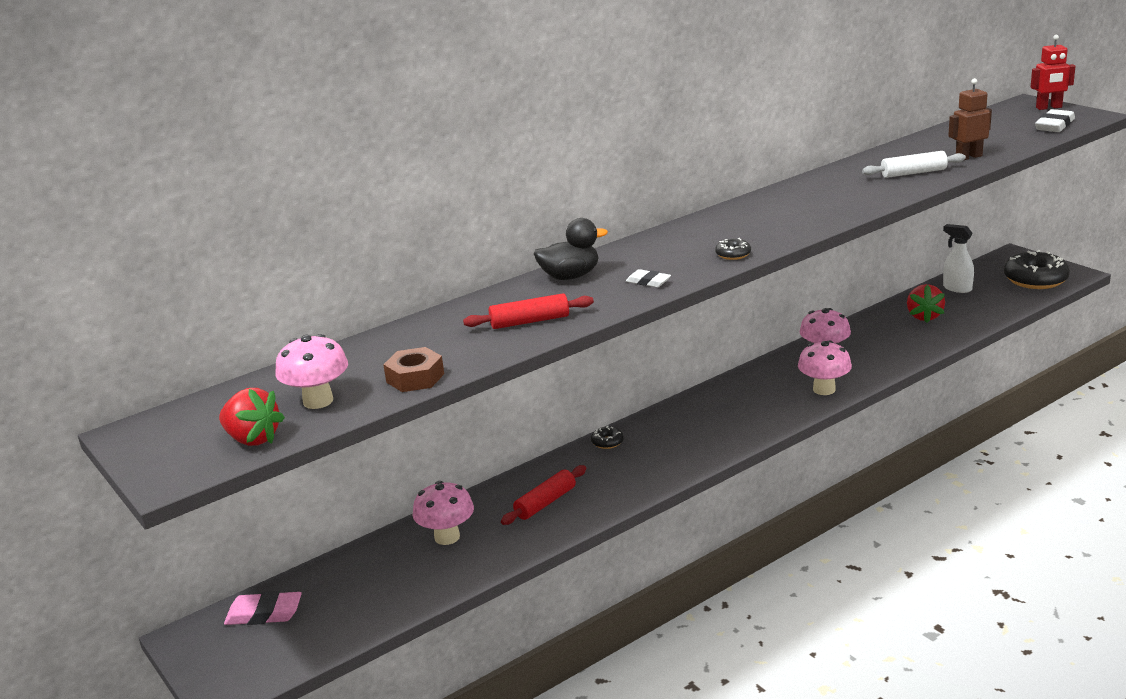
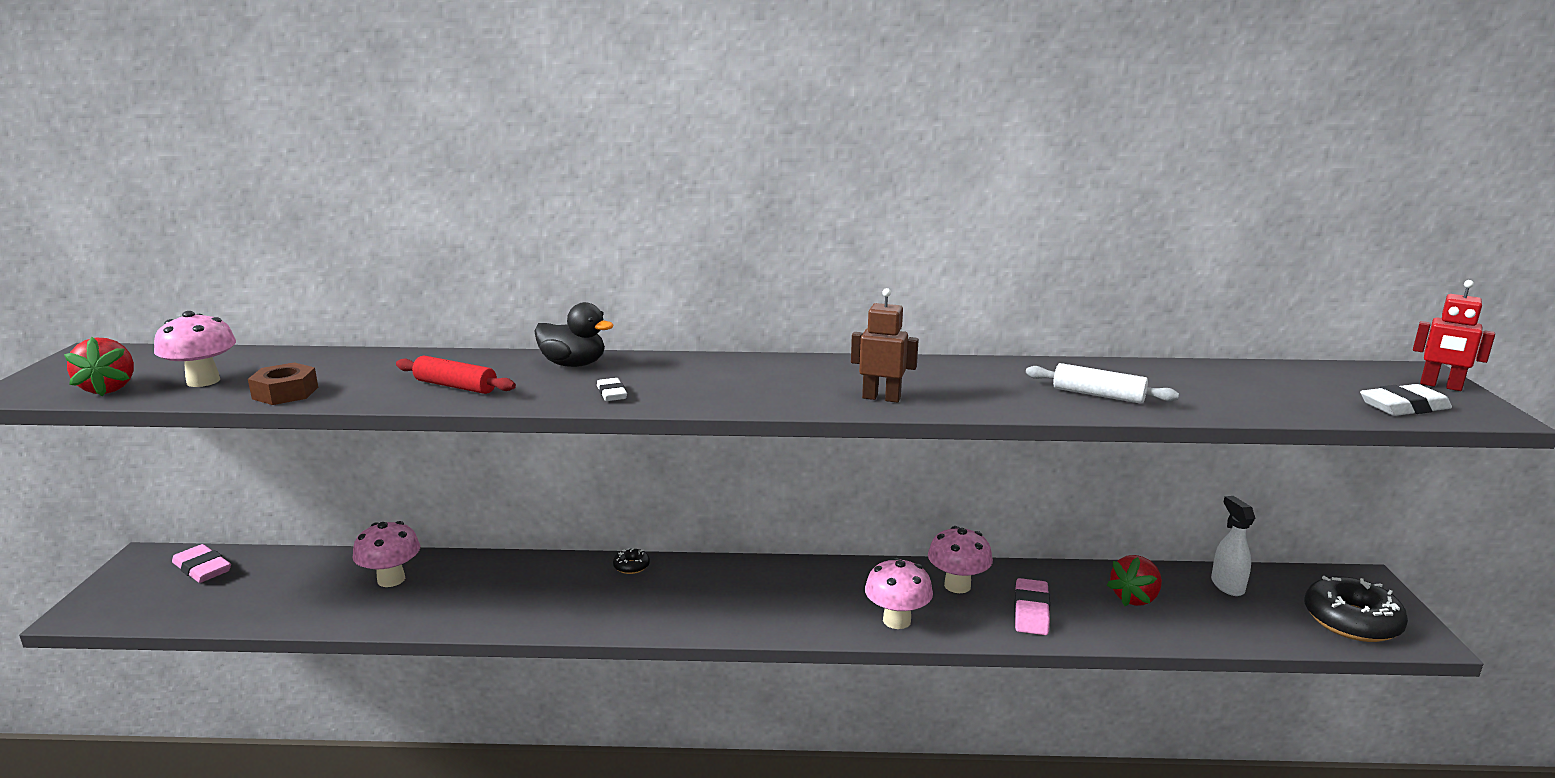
camera: 35 degrees right, 5 degrees down
red rolling pin [501,465,586,525] -> none
black donut [715,238,751,260] -> none
brown robot [948,78,992,160] -> brown robot moved to [851,288,919,403]
none -> pink eraser [1014,578,1050,635]

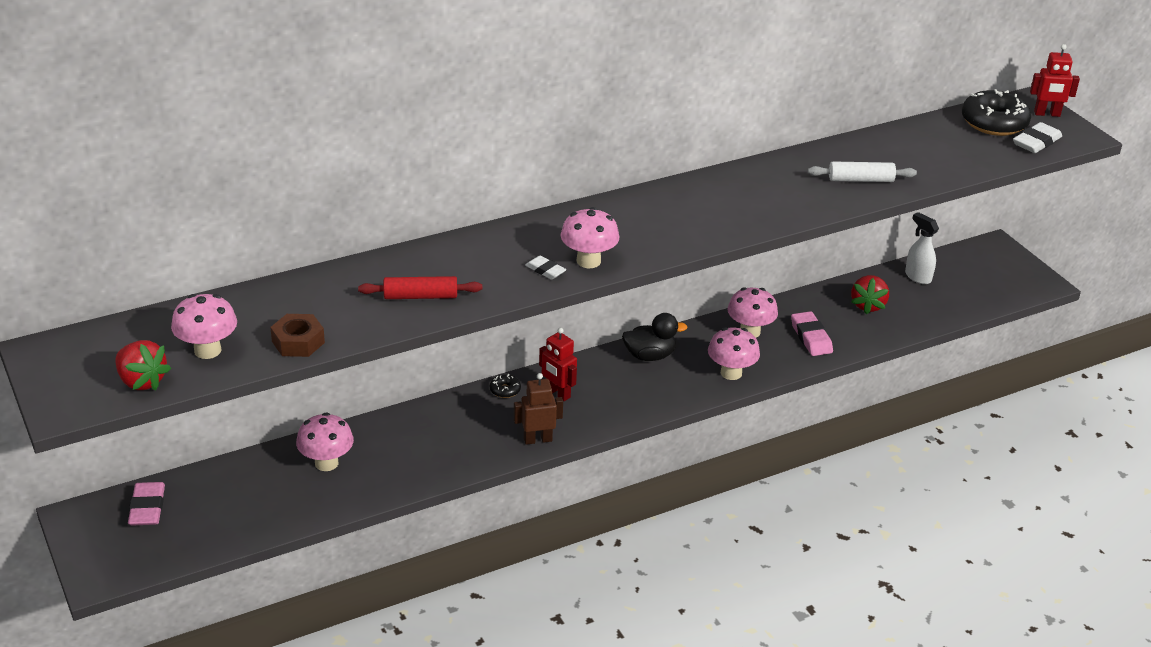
camera: 30 degrees left, 15 degrees up
pink eraser [172,544,231,583] -> pink eraser turned 75 degrees clockwise [128,482,165,526]
black duck [534,302,614,367] -> black duck moved to [622,313,688,361]
brown robot [851,288,919,403] -> brown robot moved to [514,373,563,445]
black donut [1305,576,1408,642] -> black donut moved to [962,89,1031,136]
none -> red robot [539,328,577,401]
none -> pink mushroom [561,207,619,268]

